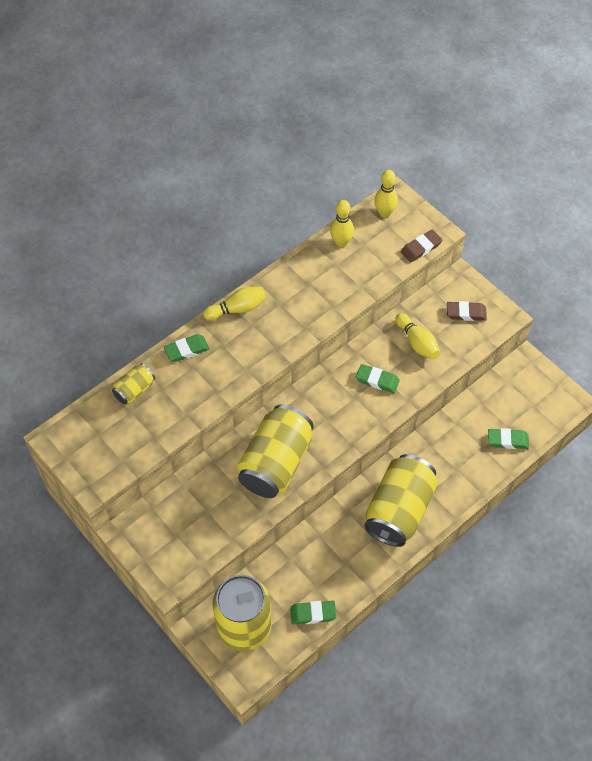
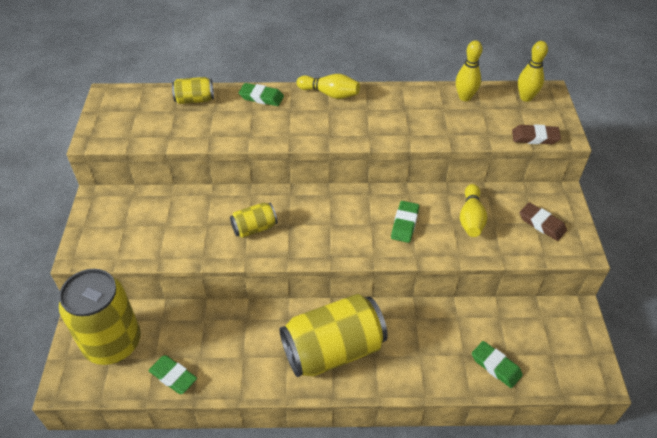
camera: 40 degrees right, 10 degrees down
yellow can [237,405,314,498] -> yellow can [230,203,278,238], size x0.48
green eraser [356,364,400,393] -> green eraser turned 45 degrees clockwise [391,201,419,243]

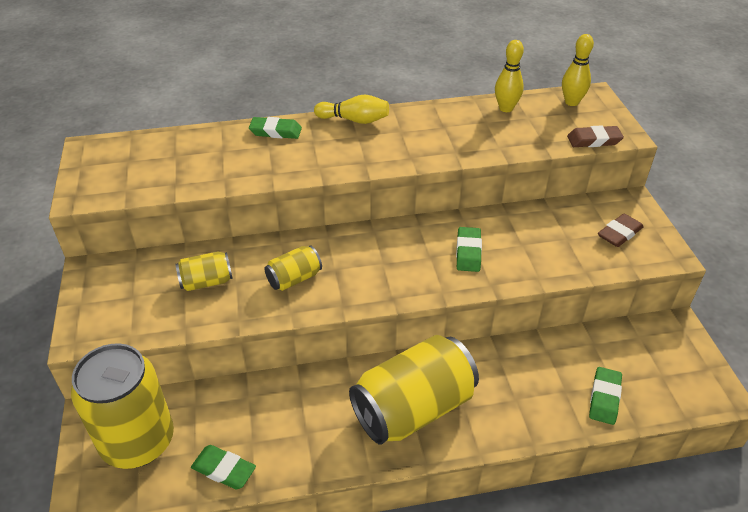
camera: 10 degrees left, 5 degrees down
yellow can [172,77,214,104] -> yellow can moved to [175,251,233,291]
yellow bowling pin [460,184,488,237] -> none
green eraser [472,341,523,388] -> green eraser turned 75 degrees clockwise [589,367,622,425]
brown eraser [520,202,567,241] -> brown eraser turned 75 degrees counterclockwise [598,214,644,247]

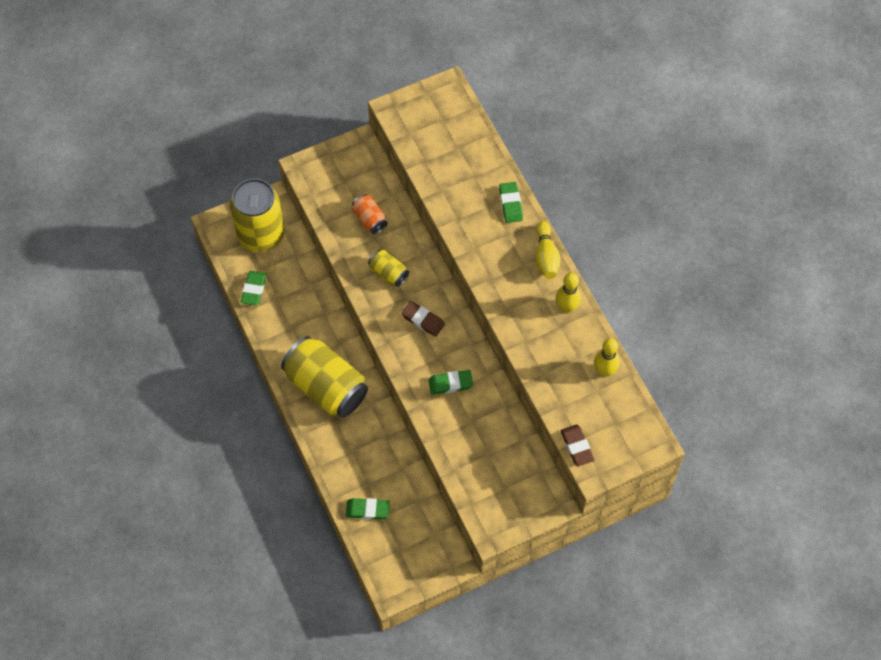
camera: 75 degrees right, 20 degrees up
yellow can [175,251,233,291] -> orange can [352,194,388,234]
yellow bowling pin [562,34,594,106] -> yellow bowling pin moved to [556,273,581,313]
brown eraser [598,214,644,247] -> brown eraser moved to [401,301,445,337]

